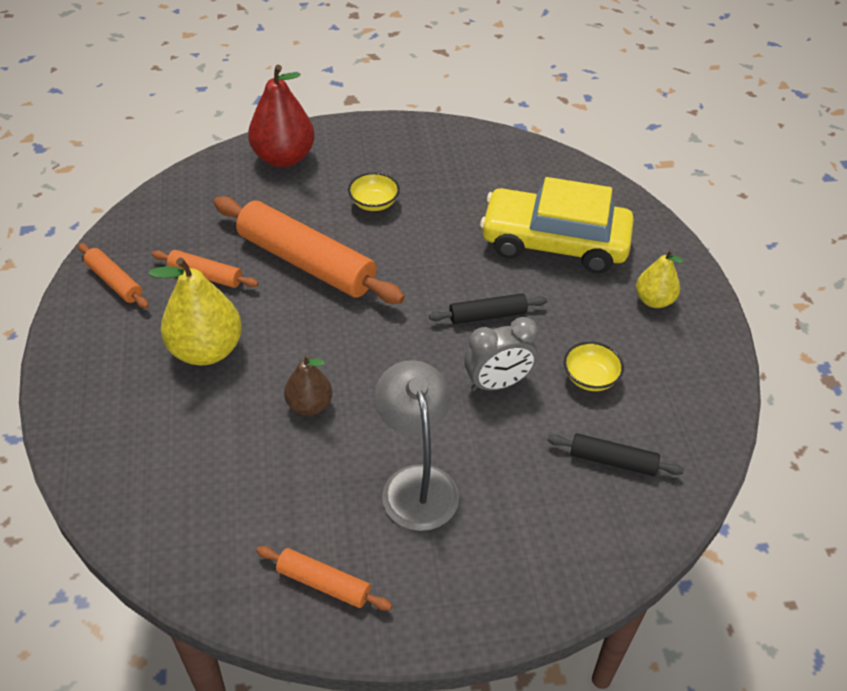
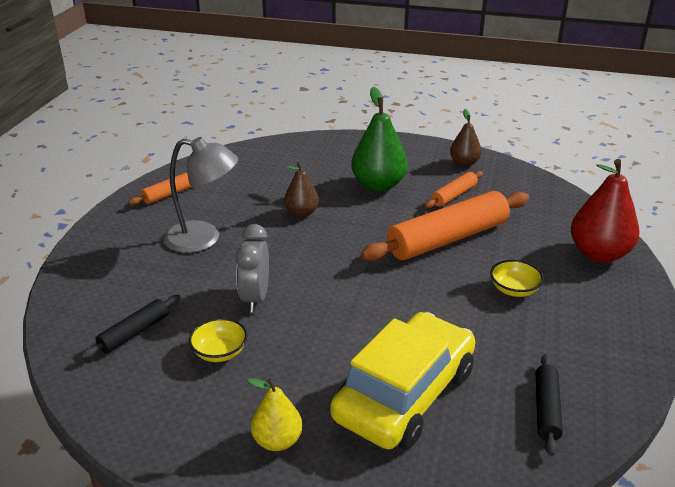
camera: 115 degrees right, 15 degrees down
orange rolling pin [78,243,149,309] -> brown pear [450,109,482,167]
yellow pear [149,258,242,365] -> green pear [351,87,408,192]
black rolling pin [429,293,547,324] -> black rolling pin moved to [536,354,563,456]

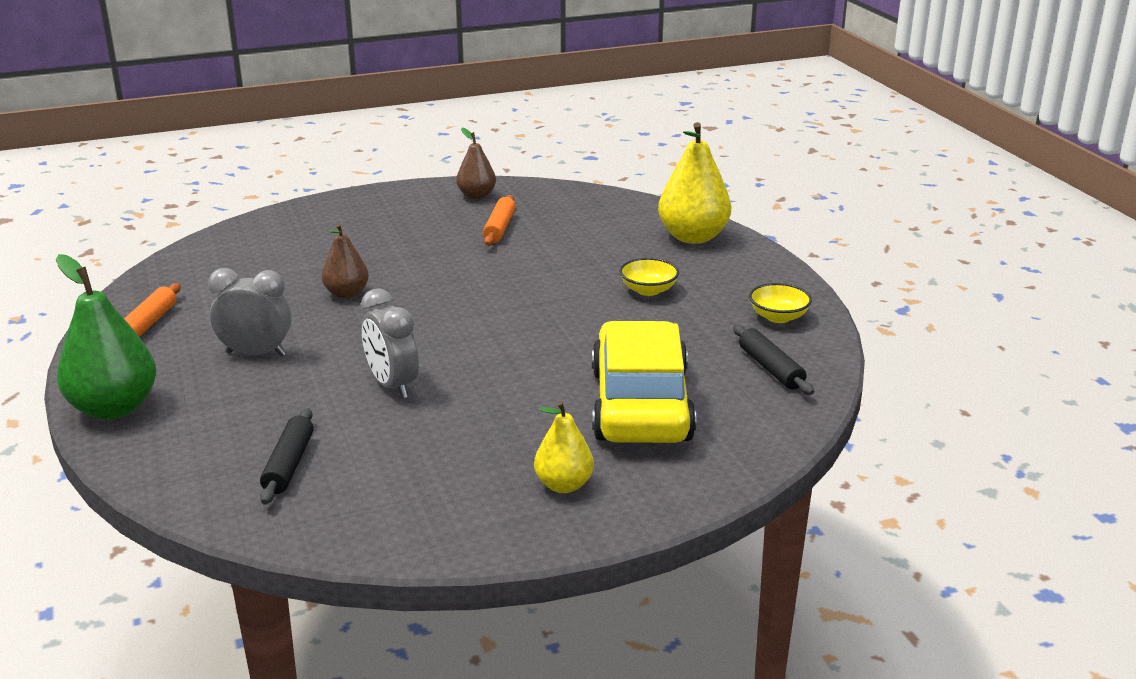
camera: 35 degrees left, 5 degrees down
grey lamp [164,137,238,253] -> grey clock [208,268,291,357]
yellow bowl [189,318,248,362] -> yellow bowl moved to [749,283,812,323]
green pear [351,87,408,192] -> green pear moved to [56,254,156,420]
orange rolling pin [361,191,529,261] -> none
red pear [571,159,640,263] -> yellow pear [658,122,731,244]

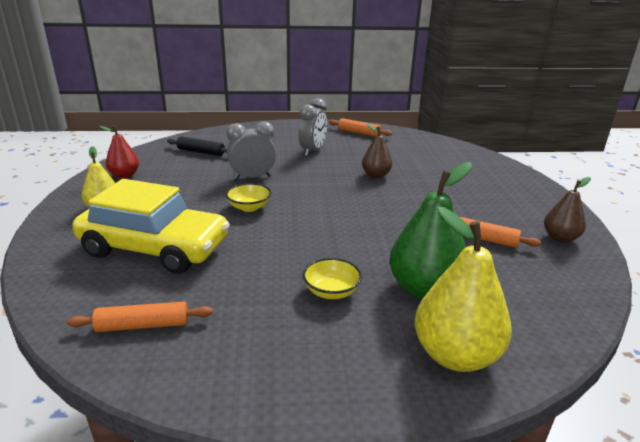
camera: 105 degrees right, 0 degrees up
green pear [56,254,156,420] -> green pear moved to [389,162,472,299]
black rolling pin [733,325,814,395] -> orange rolling pin [67,301,213,332]
yellow bowl [749,283,812,323] -> yellow bowl moved to [226,183,271,212]
none -> red pear [99,126,139,179]

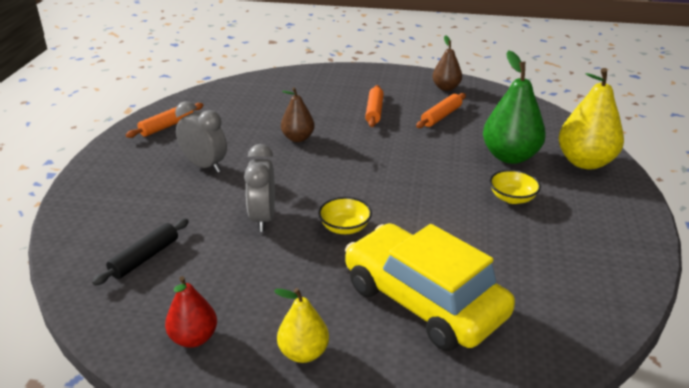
camera: 75 degrees left, 5 degrees up
orange rolling pin [67,301,213,332] -> orange rolling pin moved to [365,85,384,127]
yellow car [73,179,230,274] -> yellow car turned 75 degrees counterclockwise [345,223,515,351]

